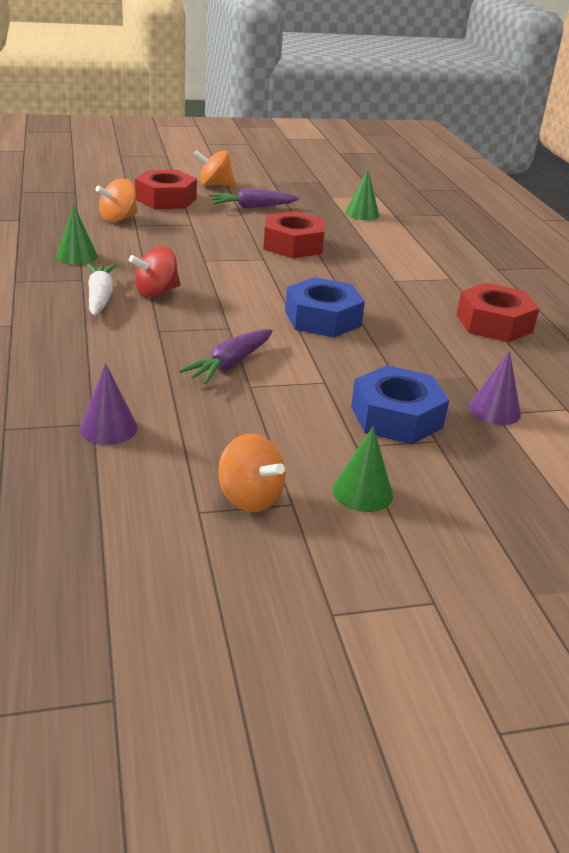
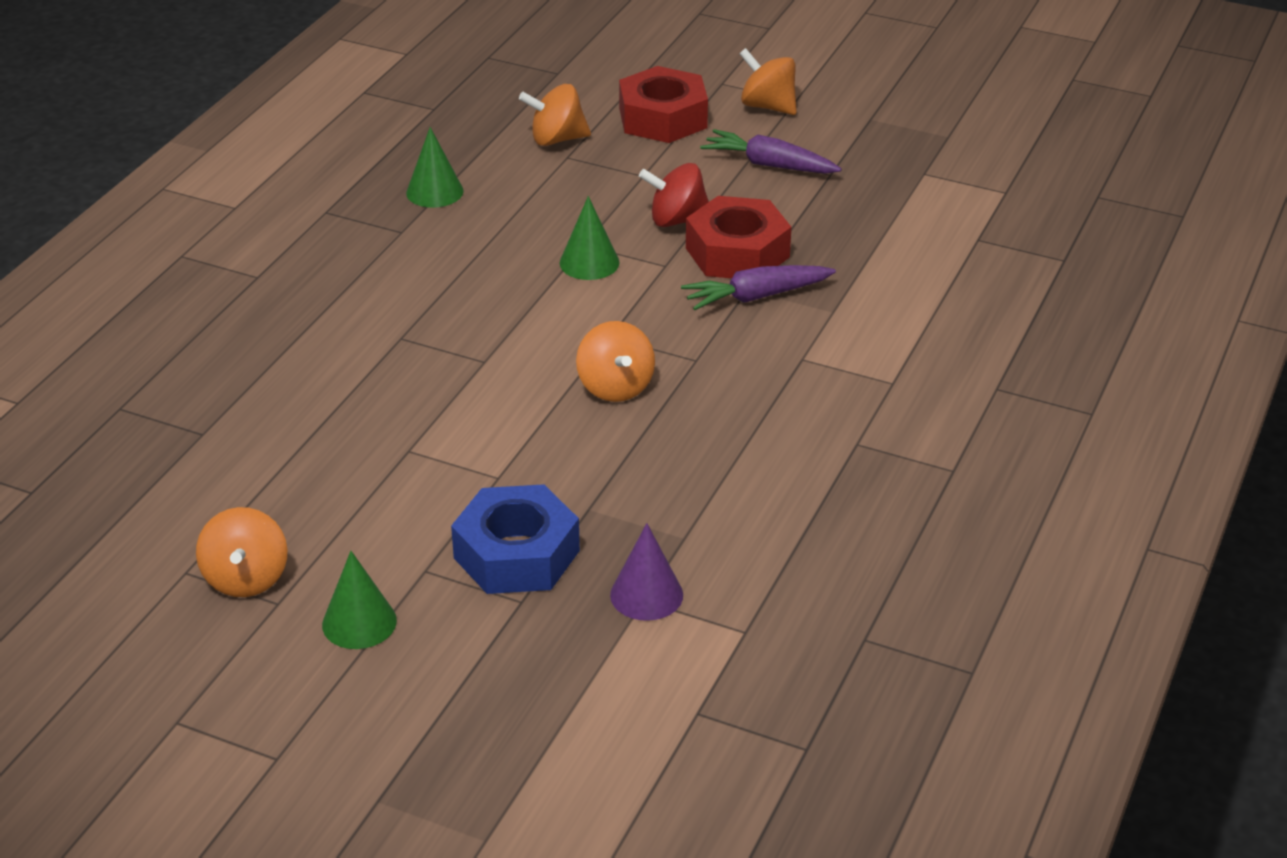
camera: 40 degrees right, 5 degrees up
purple cone [80,363,138,445] -> none
white carrot [87,263,116,316] -> none
red spinning top [129,246,181,298] -> red spinning top moved to [639,163,709,227]
purple carrot [179,329,273,384] -> purple carrot moved to [681,265,836,310]
blue nut [285,277,365,338] -> orange spinning top [576,321,655,402]
green cone [345,170,379,220] -> green cone moved to [559,196,620,280]
red nut [456,283,539,342] -> none

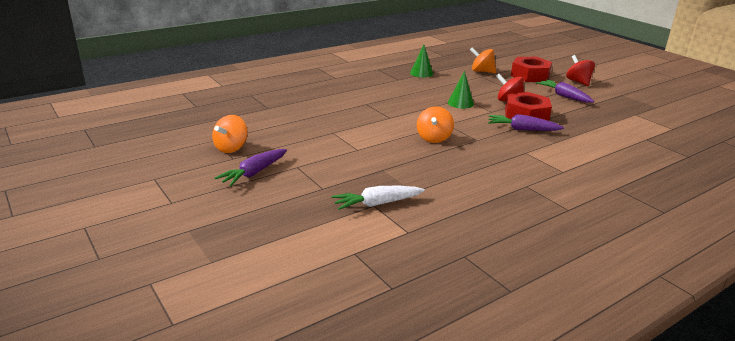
camera: 30 degrees right, 10 degrees down
green cone [322,551,397,649] -> purple carrot [215,149,287,186]
blue nut [451,484,580,594] -> none
purple cone [610,523,683,621] -> white carrot [332,186,425,210]
orange spinning top [740,48,797,115] -> red spinning top [566,55,595,86]

